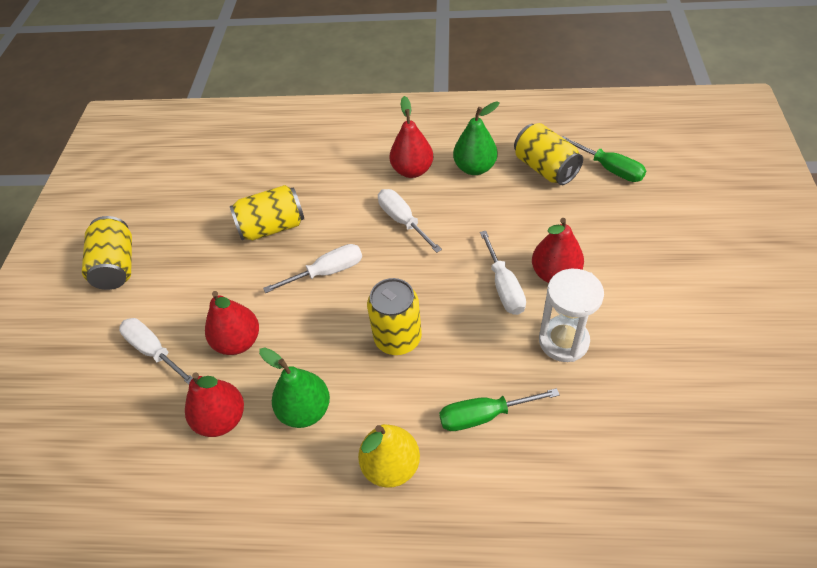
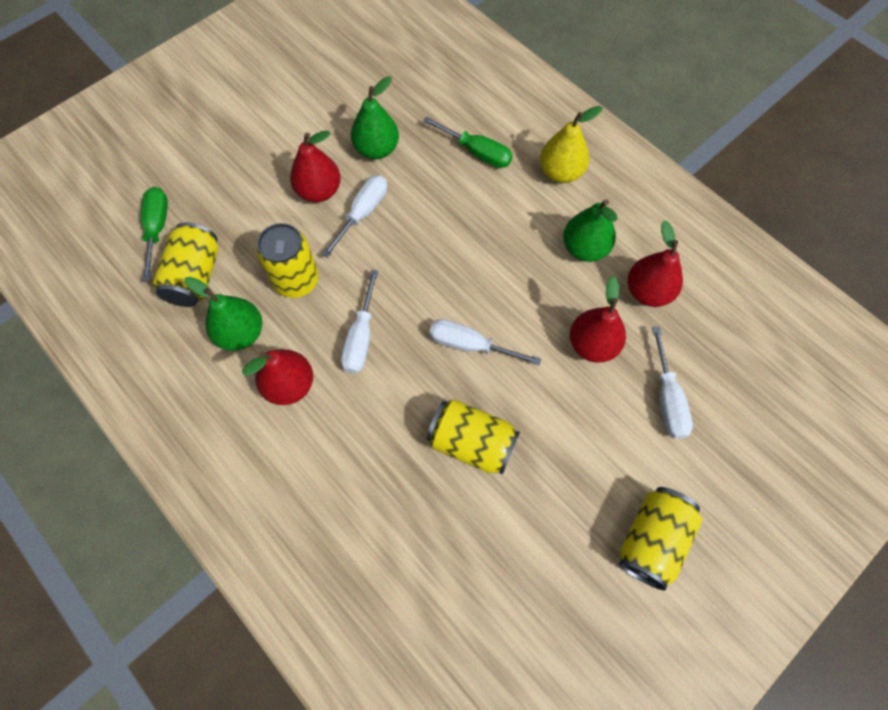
camera: 140 degrees left, 15 degrees up
yellow can [367,278,422,355] -> yellow can moved to [257,223,319,298]
white hourglass [539,269,604,362] -> green pear [351,76,399,159]

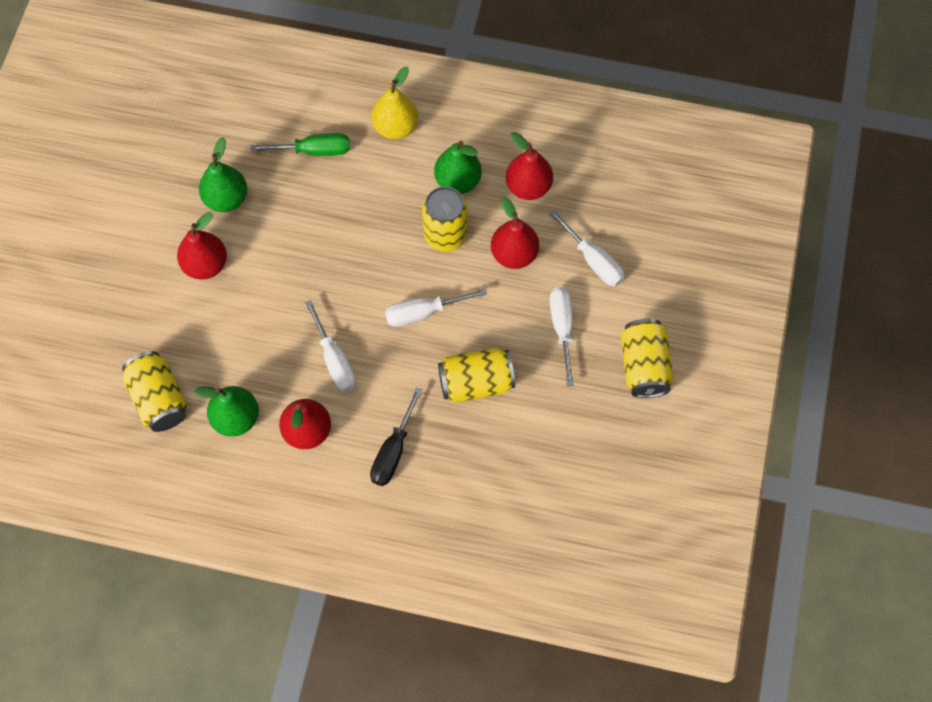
camera: 35 degrees left, 0 degrees up
green screwdriver [141,187,168,282] -> none
yellow can [257,223,319,298] -> yellow can moved to [422,186,468,252]
white screwdriver [322,175,387,258] -> white screwdriver moved to [550,287,574,386]
none -> black screwdriver [370,387,423,486]

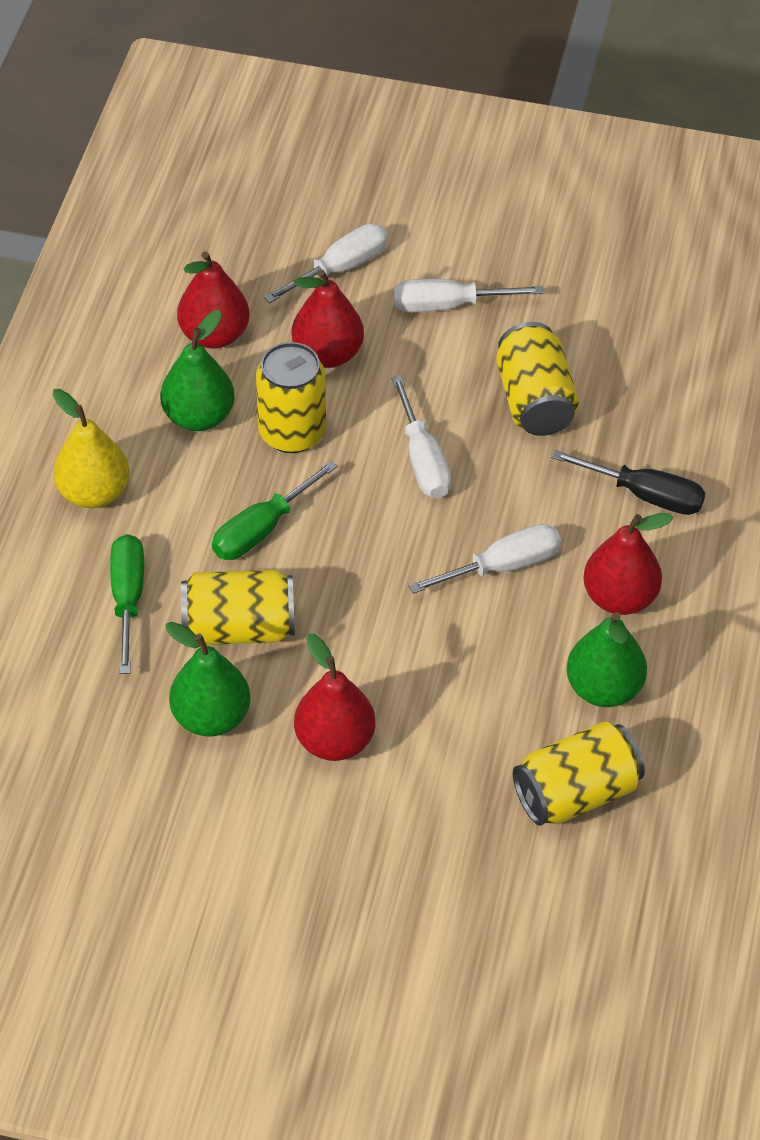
camera: 90 degrees left, 15 degrees down
yellow can [621,319,673,398] -> yellow can moved to [181,570,295,645]
none -> green screwdriver [212,460,338,560]

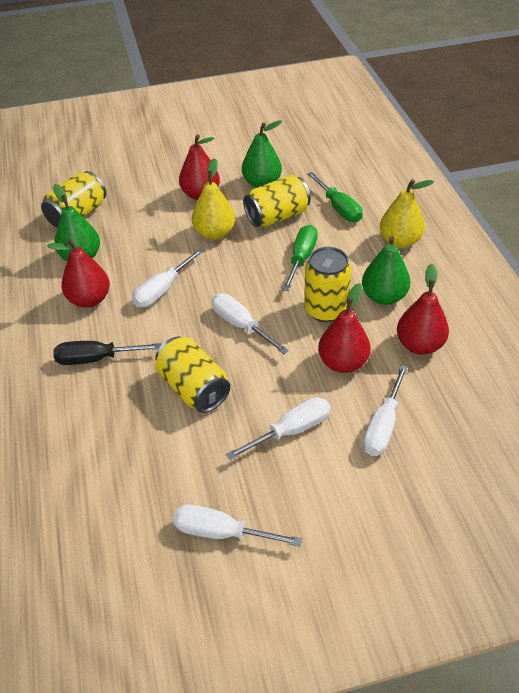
camera: 155 degrees right, 5 degrees down
none -> white screwdriver [173,504,302,546]
none -> yellow pear [192,158,235,240]

